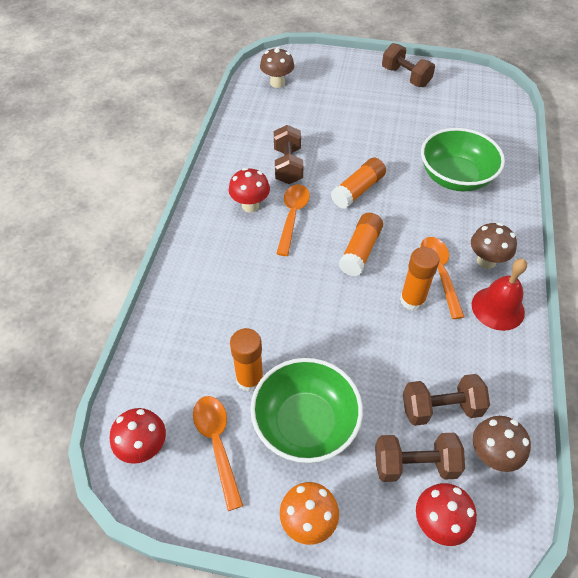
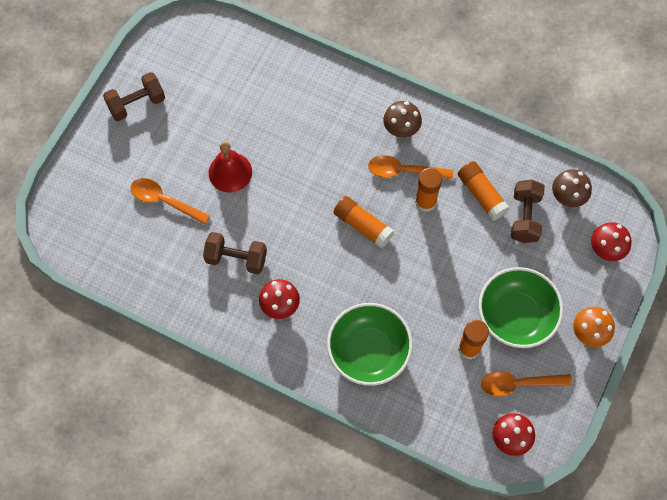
camera: 75 degrees left, 15 degrees up
brown mushroom [260,47,294,88] -> none
orange spoon [276,184,310,256] -> orange spoon moved to [131,178,210,225]
orange glue stick [331,158,386,209] -> orange glue stick moved to [458,161,510,221]
brown dumbbell [375,433,465,482] -> none
green bowl [421,128,505,191] -> green bowl moved to [327,303,413,386]
red bell [472,259,527,331] -> red bell moved to [209,141,252,193]

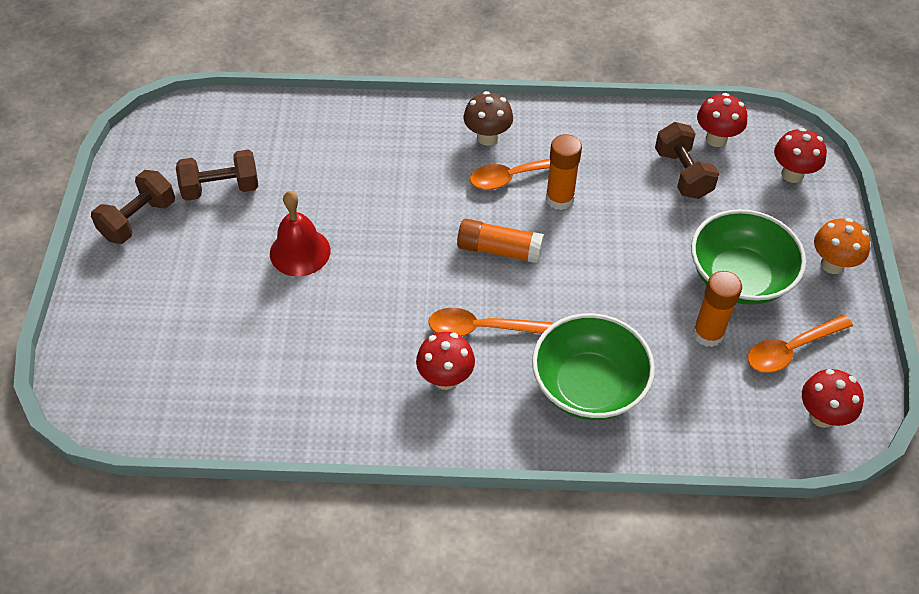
camera: 25 degrees left, 15 degrees down
orange spoon [131,178,210,225] -> orange spoon moved to [428,308,553,336]
brown dumbbell [203,232,267,274] -> brown dumbbell moved to [176,149,258,201]
orange glue stick [458,161,510,221] -> none
brown mushroom [552,169,592,207] -> red mushroom [697,93,747,147]

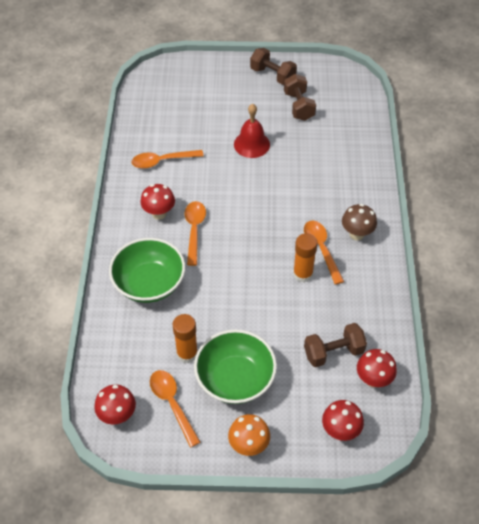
camera: 90 degrees right, 0 degrees up
orange glue stick [457,219,544,264] -> none
none -> orange spoon [132,150,204,169]

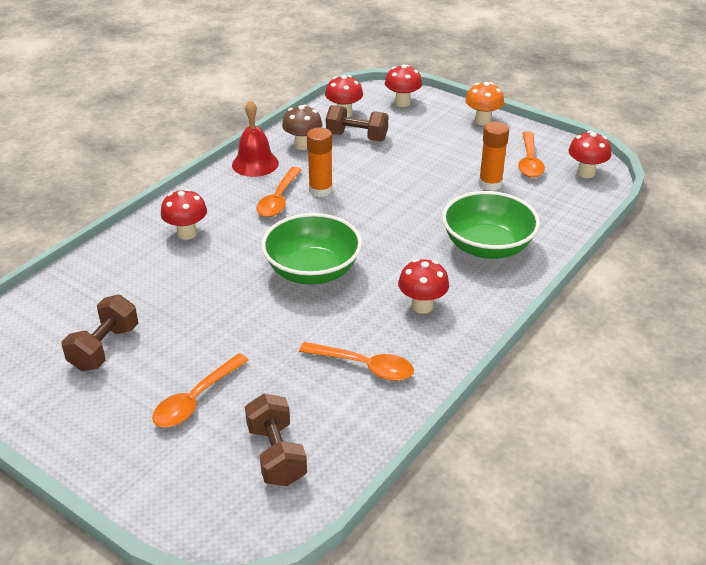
camera: 145 degrees left, 15 degrees down
orange spoon [185,201,206,266] -> orange spoon moved to [152,353,249,427]
green bowl [194,329,277,404] -> green bowl moved to [261,213,362,285]
red bell [234,104,270,158] -> red bell moved to [232,100,279,177]
brown dumbbell [250,48,297,85] -> brown dumbbell moved to [245,393,307,486]
brown mushroom [342,204,377,240] -> brown mushroom moved to [282,105,322,150]
none -> red mushroom [161,189,207,240]

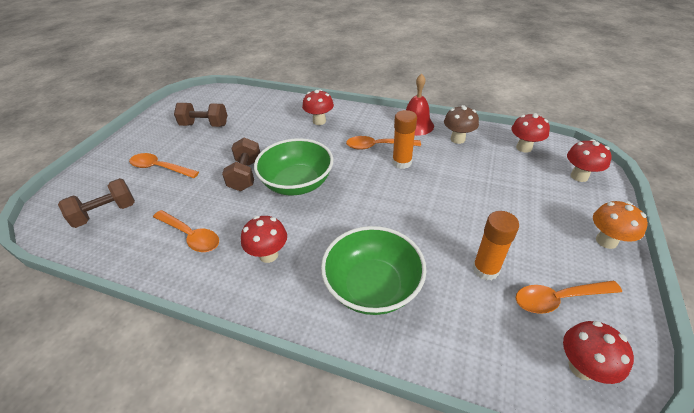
camera: 75 degrees right, 5 degrees up
orange spoon [299,342,414,381] -> orange spoon turned 60 degrees counterclockwise [153,210,219,252]
brown dumbbell [326,105,388,141] -> brown dumbbell moved to [222,137,260,191]

